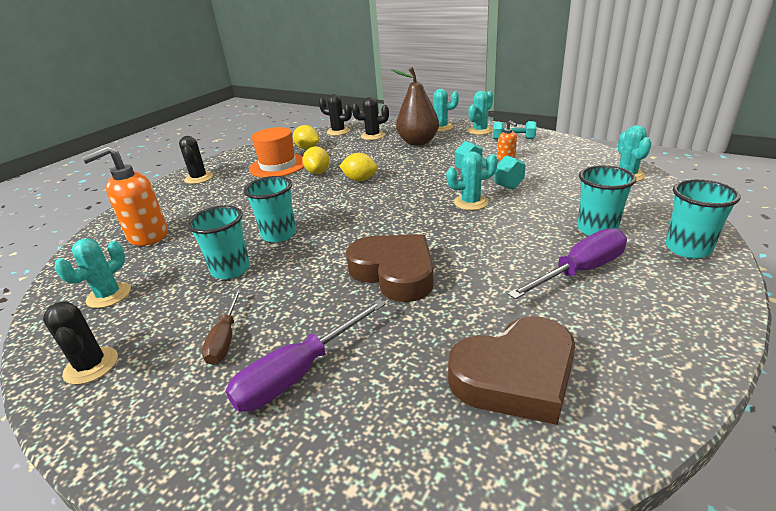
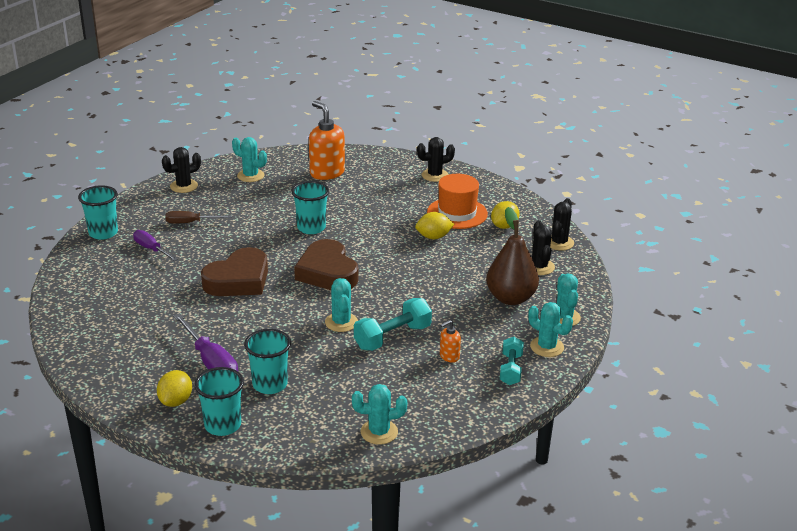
camera: 85 degrees right, 0 degrees up
turquoise cup [187,205,250,279] -> turquoise cup moved to [78,185,118,240]
purple screwdriver [225,299,386,412] -> purple screwdriver [133,230,178,261], size x0.64
yellow lemon [339,153,378,181] -> yellow lemon moved to [157,370,192,407]
brown heart [448,316,575,425] -> brown heart moved to [294,239,358,290]

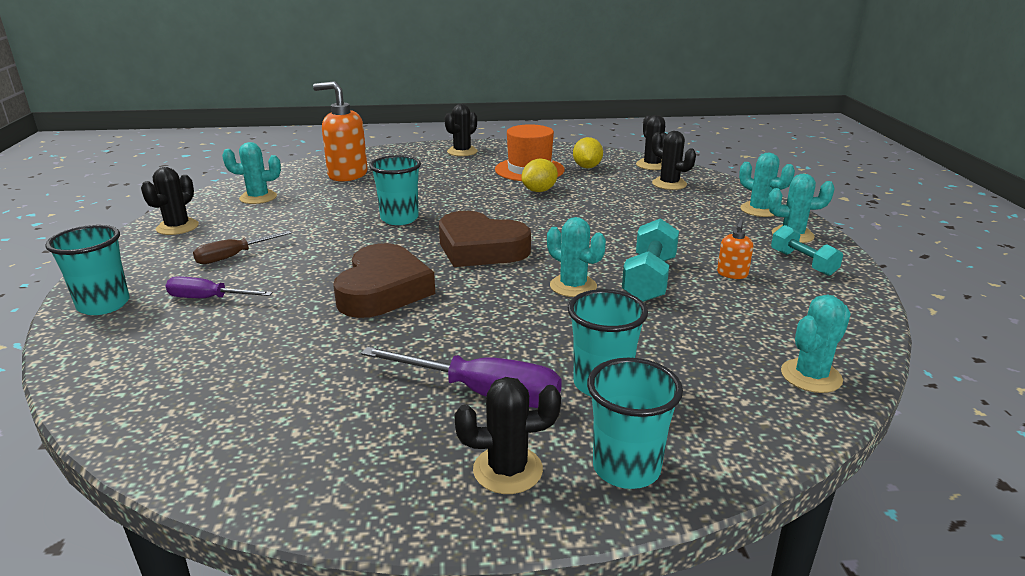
camera: 35 degrees left, 5 degrees down
yellow lemon [157,370,192,407] -> black cactus [454,377,561,494]
brown pear [486,207,539,305] -> none

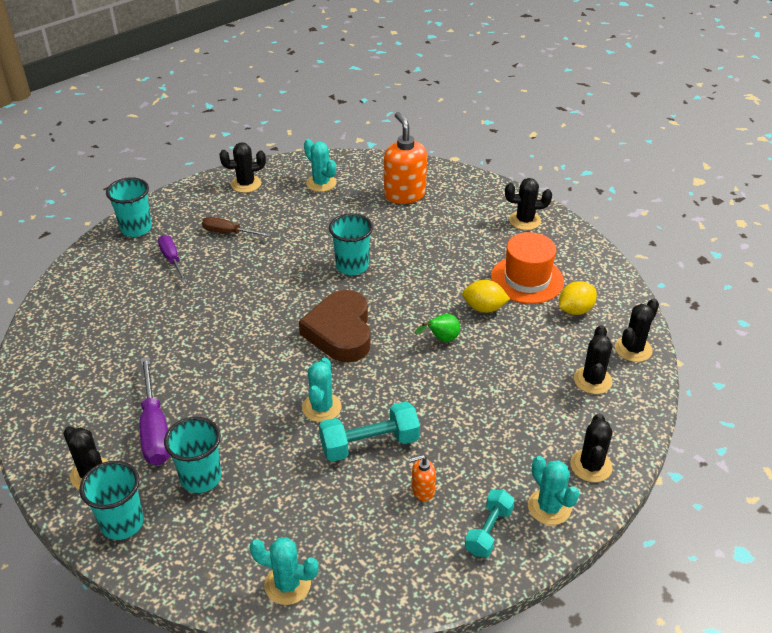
camera: 55 degrees right, 15 degrees up
brown heart [333,243,435,318] -> none
turquoise cactus [739,153,795,217] -> black cactus [570,414,613,482]
none -> green pear [415,314,460,342]

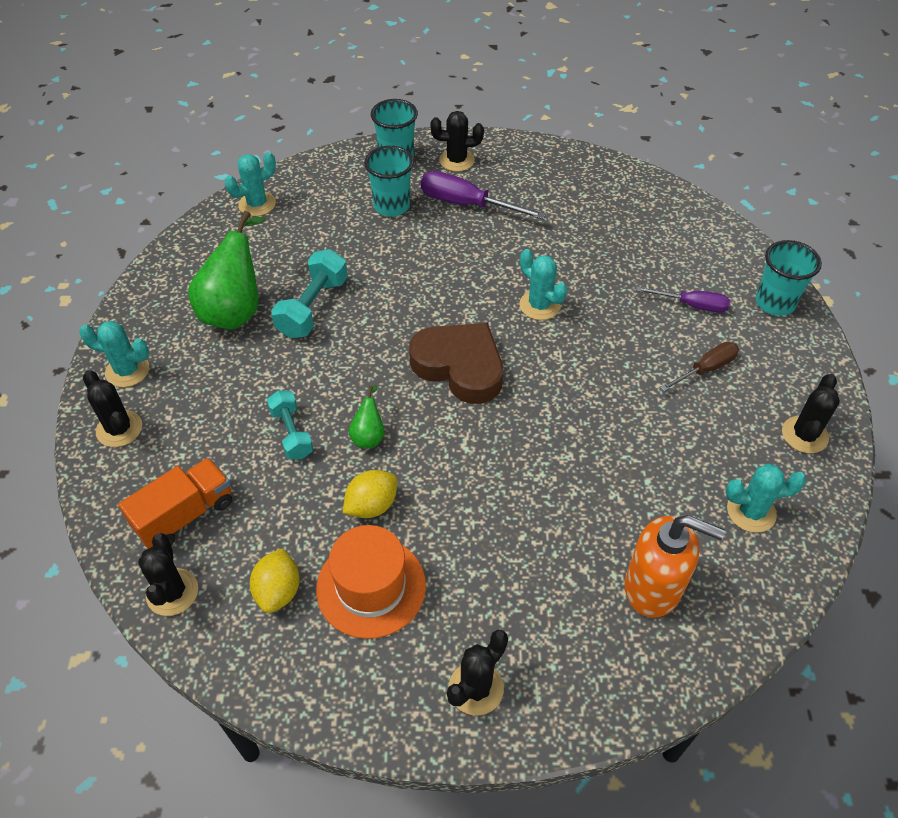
camera: 130 degrees right, 10 degrees up
turquoise cactus [302,357,342,422] -> turquoise cactus moved to [519,249,567,320]
turquoise cup [329,213,373,275] -> none
orange soap dispenser [409,455,436,501] -> green pear [188,211,265,330]
turquoise dumbbell [465,490,515,557] -> turquoise dumbbell moved to [267,390,313,459]
black cactus [574,325,613,394] -> orange truck [118,458,232,549]

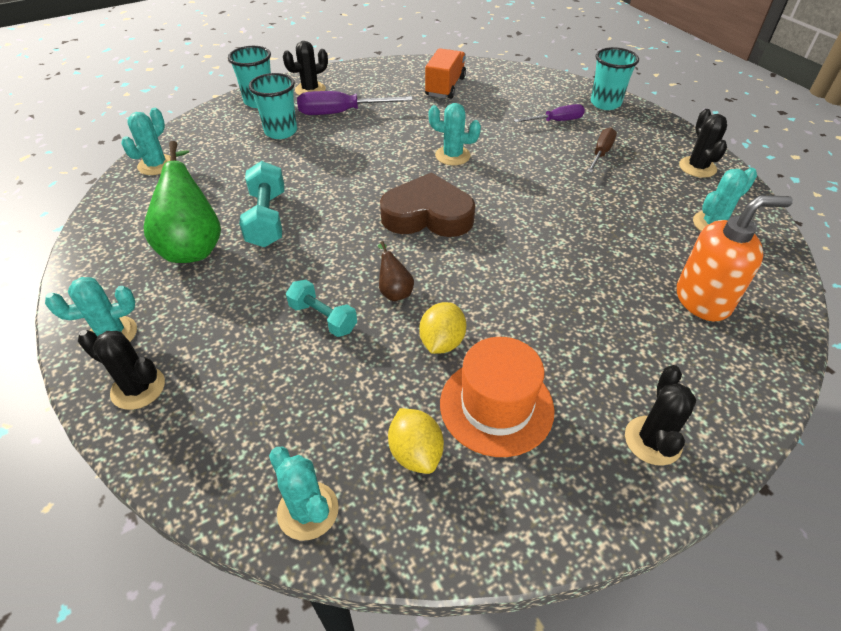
camera: 30 degrees left, 5 degrees down
orange truck [118,458,232,549] -> orange truck moved to [425,48,466,99]
black cactus [138,533,198,616] -> turquoise cactus [269,447,339,540]
green pear [349,385,385,448] -> brown pear [378,241,414,301]

